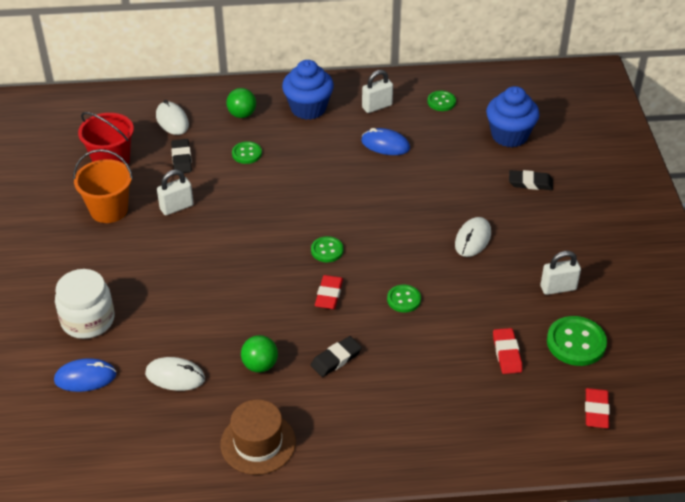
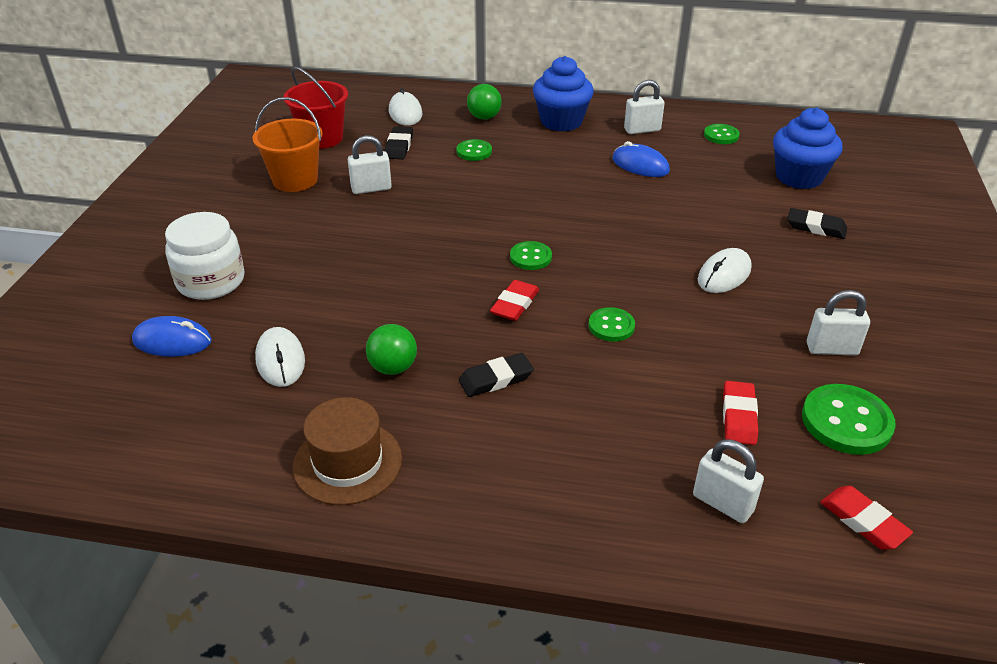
camera: 15 degrees right, 5 degrees down
white mouse [145,357,205,391] -> white mouse turned 45 degrees clockwise [255,327,305,387]
red eraser [585,388,610,428] -> red eraser turned 60 degrees counterclockwise [820,486,913,550]
none -> white padlock [693,439,764,523]

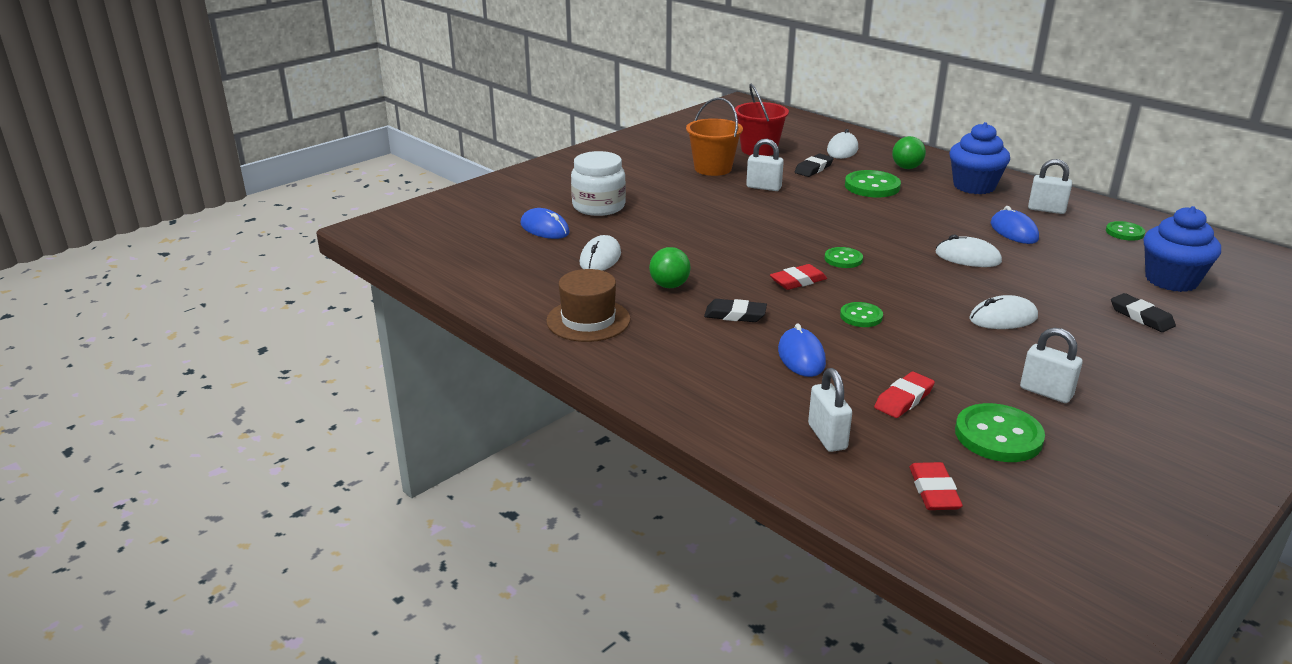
camera: 35 degrees right, 10 degrees down
green button [456,139,492,161] -> green button [845,170,901,197], size x1.68
none -> blue mouse [778,323,826,377]
none -> white mouse [936,235,1002,267]

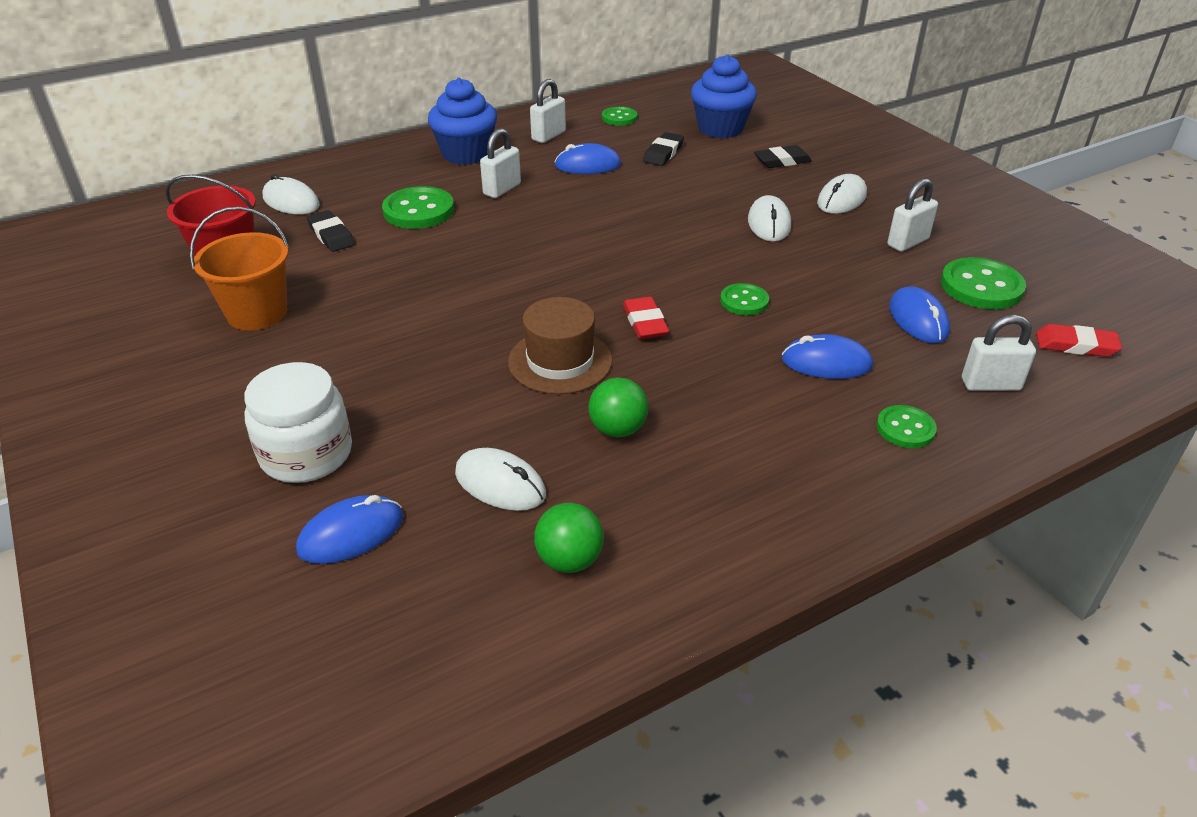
camera: 75 degrees left, 10 degrees up
brown hat [546,269,630,342] -> brown hat moved to [508,297,612,394]
black eraser [704,299,767,322] -> black eraser moved to [643,132,684,166]
white padlock [746,139,784,191] -> white padlock moved to [480,128,521,198]
green button [824,247,863,268] -> green button moved to [877,405,937,448]
red eraser [874,372,935,418] -> blue mouse [889,286,950,343]
green ball [892,136,926,169] -> green ball moved to [534,503,604,573]
white mouse [936,235,1002,267] -> white mouse moved to [817,174,867,214]

